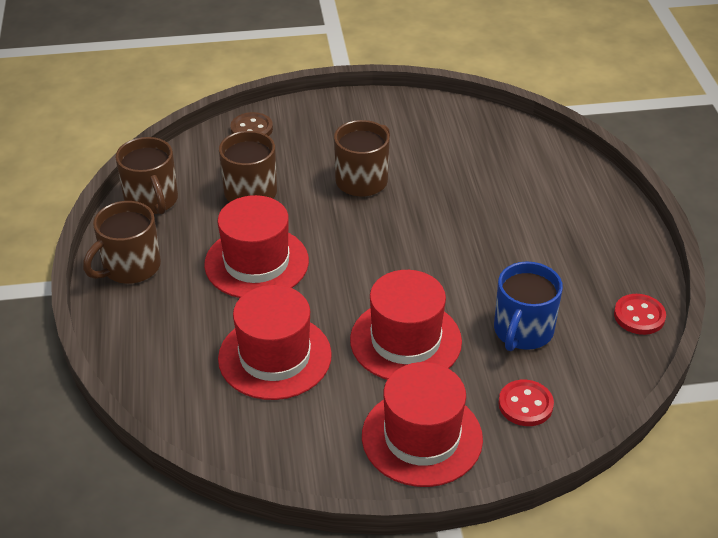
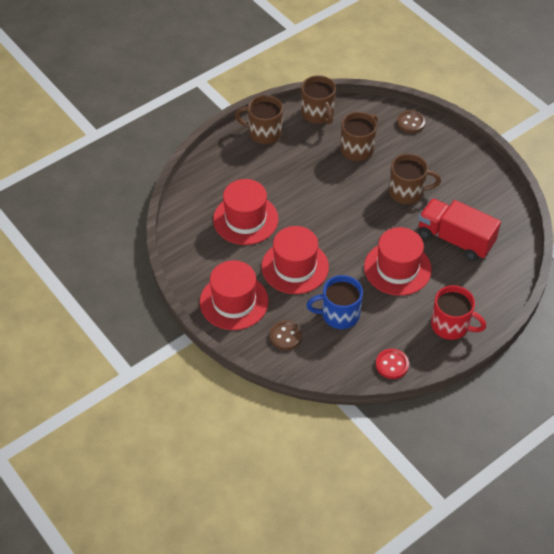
camera: 60 degrees right, 10 degrees up
brown mug [116,137,178,214] -> brown mug turned 60 degrees counterclockwise [301,75,336,125]
red hat [204,195,309,298] -> red hat moved to [364,227,432,296]
red button [498,380,554,426] -> brown button [270,321,302,350]
none -> red truck [418,198,501,261]
none -> red mug [431,285,486,340]

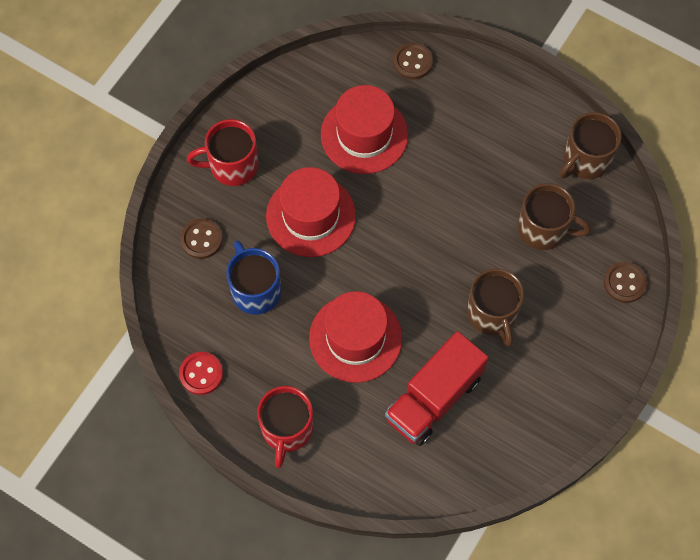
camera: 70 degrees right, 15 degrees up
red hat [200,260,269,330] -> red mug [187,119,258,186]
brown mug [235,95,283,144] -> none
red truck [418,198,501,261] -> red truck turned 150 degrees counterclockwise [385,331,489,446]
none -> brown button [393,42,433,80]

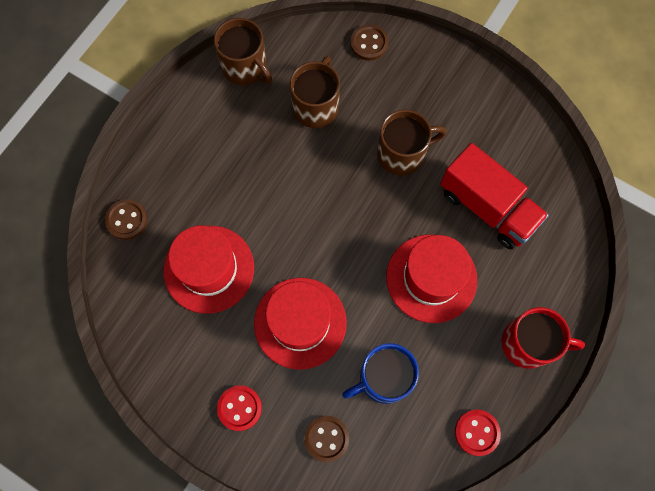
camera: 90 degrees left, 5 degrees up
red mug [187,119,258,186] -> red button [217,385,262,431]

